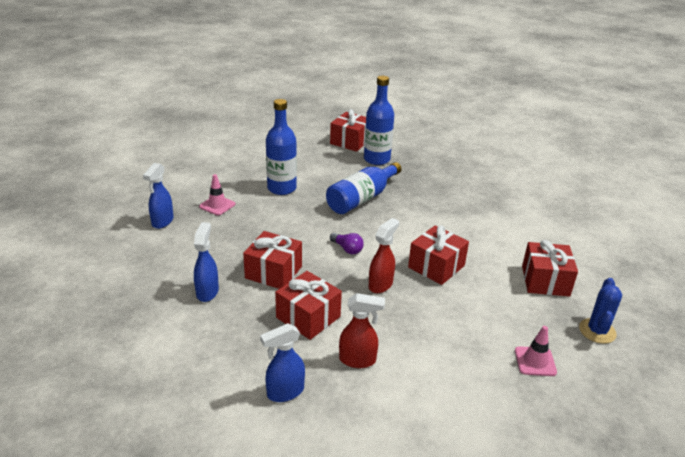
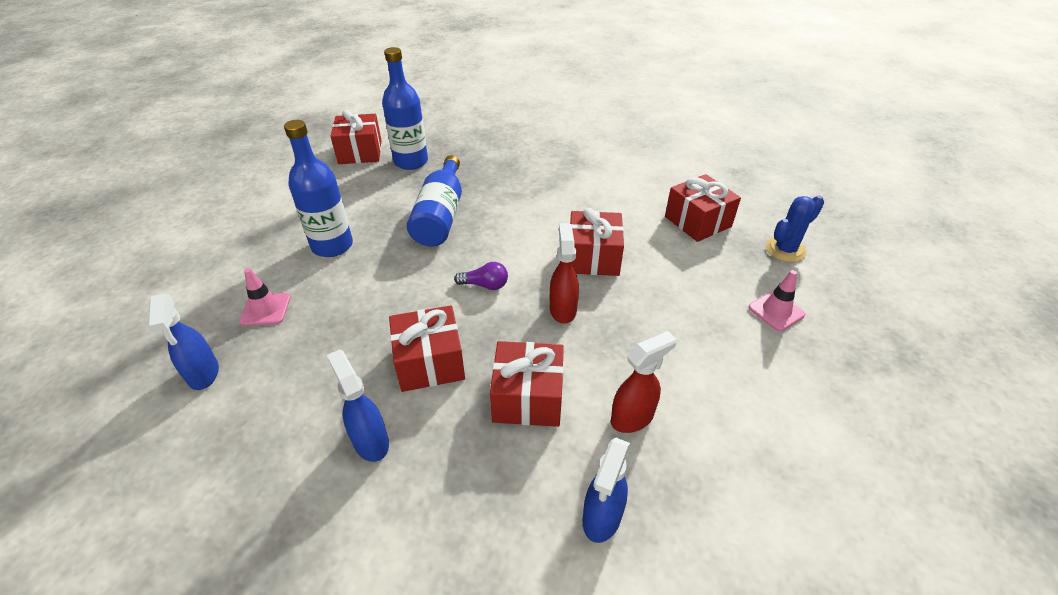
camera: 35 degrees left, 10 degrees up
blue cactus [579,278,622,344] -> blue cactus turned 75 degrees clockwise [766,195,824,262]

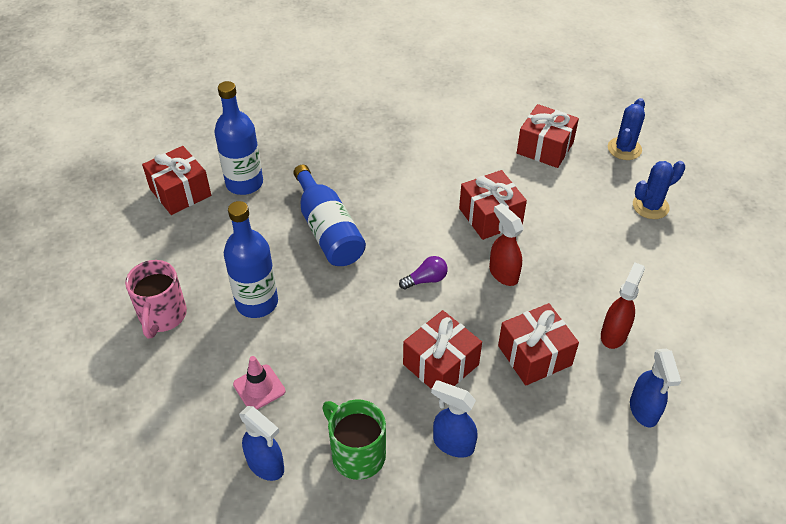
camera: 30 degrees left, 5 degrees up
pink traffic cone [748,270,805,331] -> blue cactus [633,161,685,219]
none -> pink mug [125,260,187,338]
none -> green mug [322,399,386,480]

